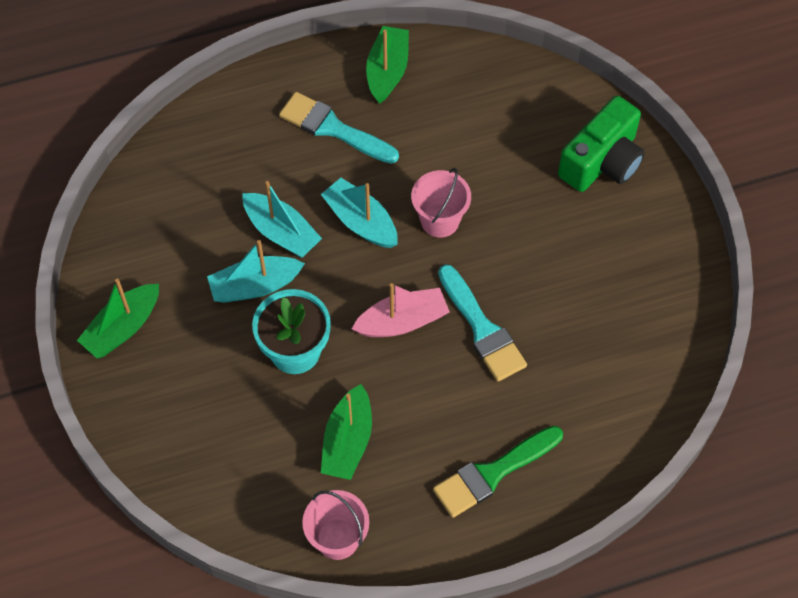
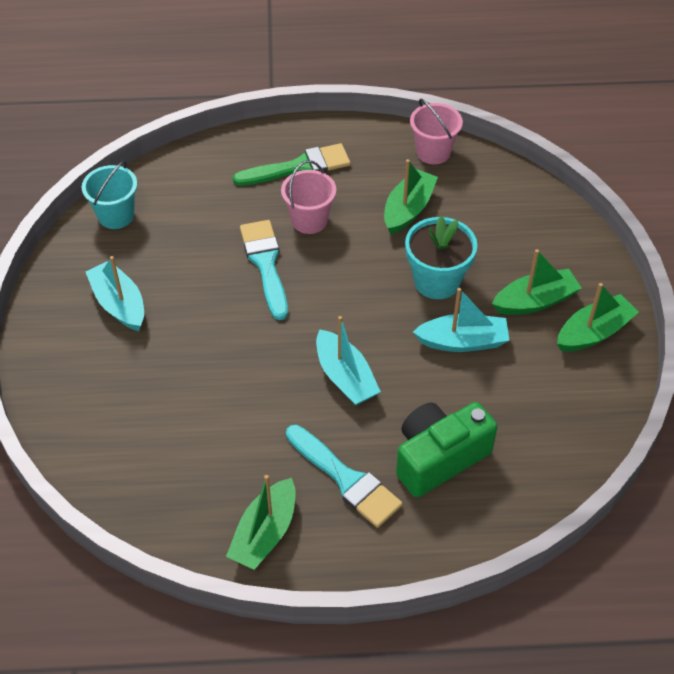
camera: 165 degrees left, 10 degrees down
turquoise boat [242,181,322,258] -> turquoise boat moved to [86,256,144,331]
pink boat [352,283,450,337] -> none
pink bucket [411,168,471,238] -> pink bucket moved to [281,160,336,234]
green camera [558,96,645,192] -> green camera moved to [396,402,497,498]
none -> turquoise bucket [82,161,137,229]
none -> green boat [492,249,582,315]

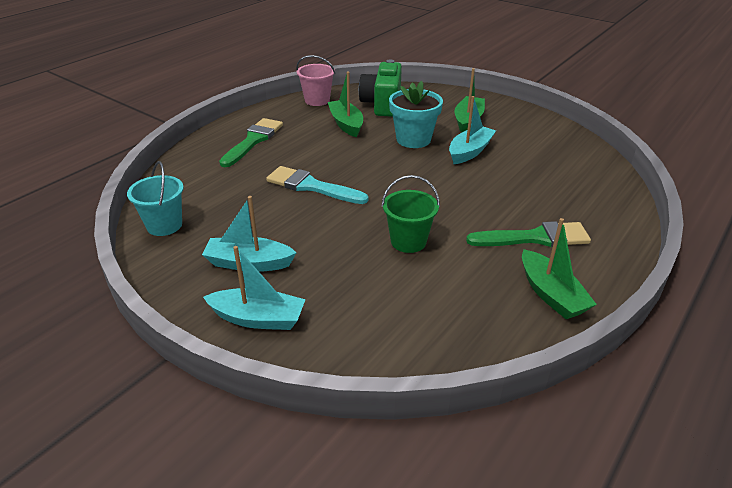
camera: 50 degrees left, 15 degrees down
pink bucket [281,160,336,234] -> none
turquoise brush [286,425,403,528] -> green brush [466,221,591,247]
turquoise boat [316,316,381,406] -> turquoise boat moved to [203,246,306,330]
green camera [396,402,497,498] -> green camera moved to [359,59,402,117]
green boat [557,283,639,352] -> none
none -> green bucket [382,175,440,253]

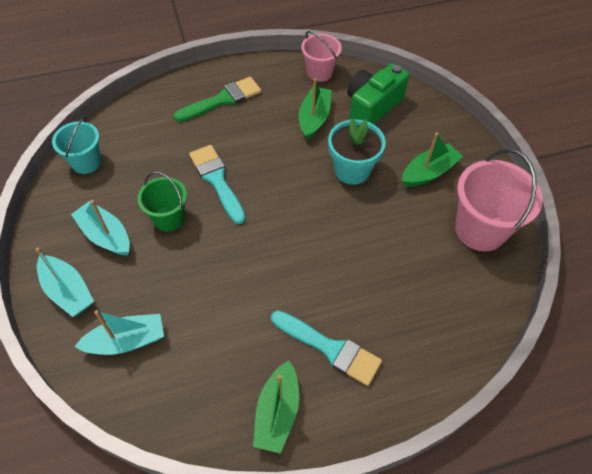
camera: 35 degrees right, 20 degrees up
green bucket [382,175,440,253] -> green bucket moved to [137,172,187,232]
turquoise boat [449,96,496,164] -> turquoise boat moved to [74,310,164,355]
green brush [466,221,591,247] -> turquoise brush [271,310,382,386]
none -> pink bucket [455,149,543,251]

